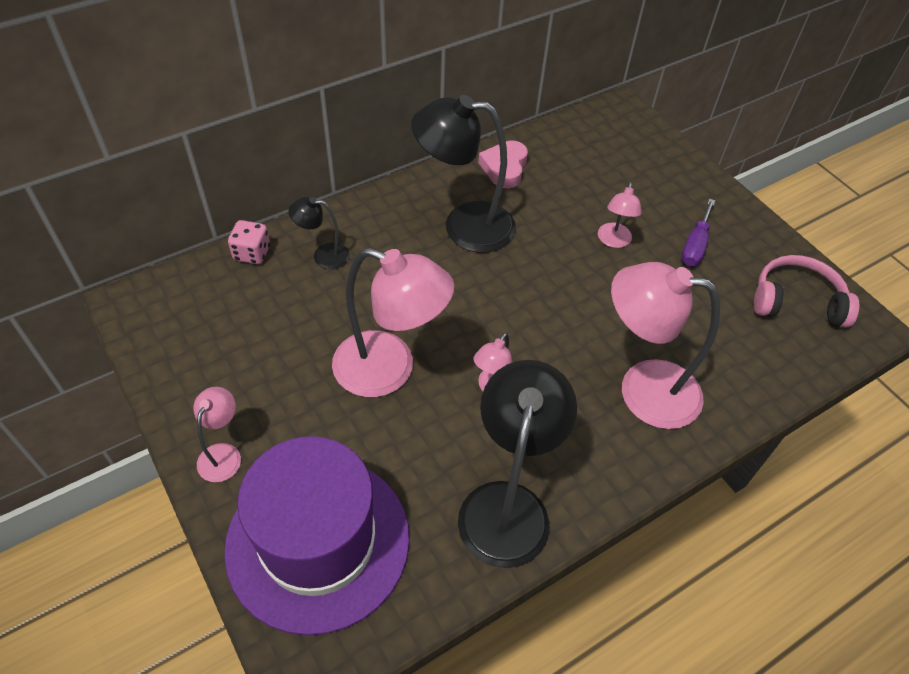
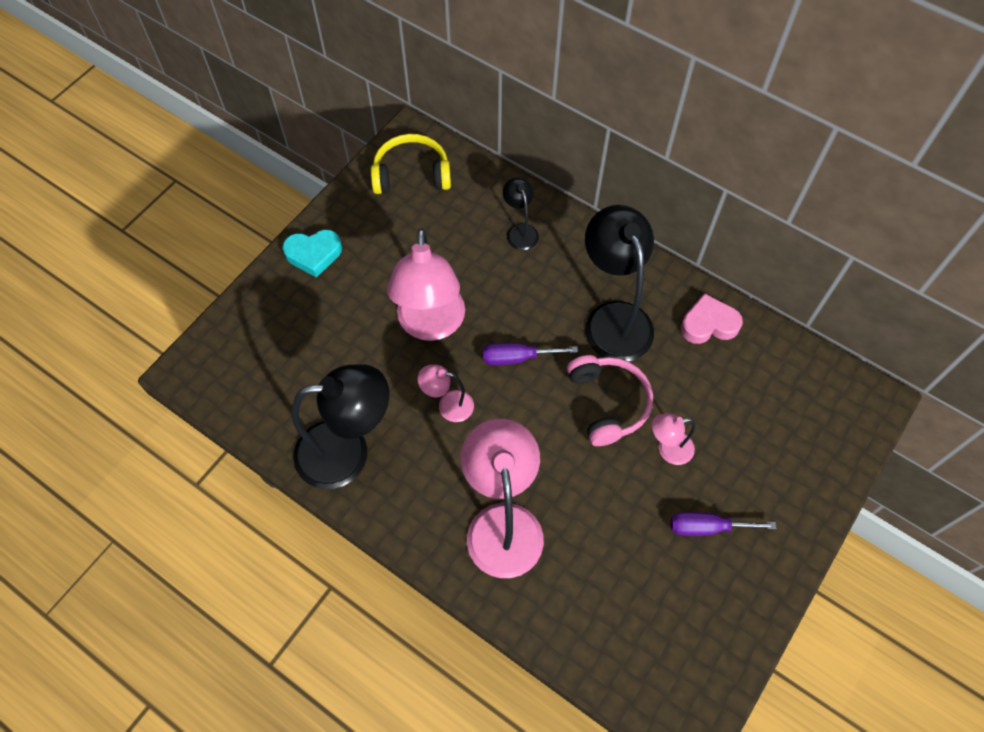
camera: 70 degrees right, 10 degrees up
pink lamp [193,387,241,482] -> turquoise heart [282,230,342,278]
purple hat [224,436,410,636] -> none
pink dice [228,220,270,264] -> none
pink headphones [754,255,859,327] -> pink headphones moved to [567,355,653,446]
none -> yellow headphones [371,134,451,194]
none -> purple screwdriver [483,343,578,365]

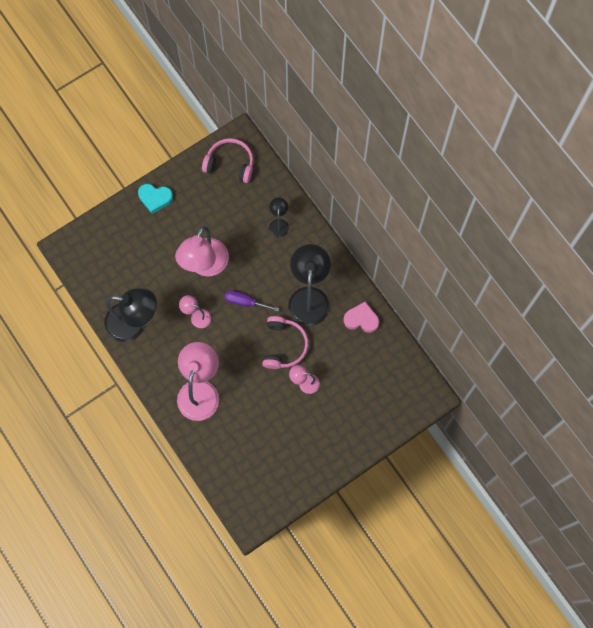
camera: 20 degrees right, 10 degrees up
yellow headphones [371,134,451,194] -> pink headphones [202,138,253,183]
purple screwdriver [671,512,777,536] -> none

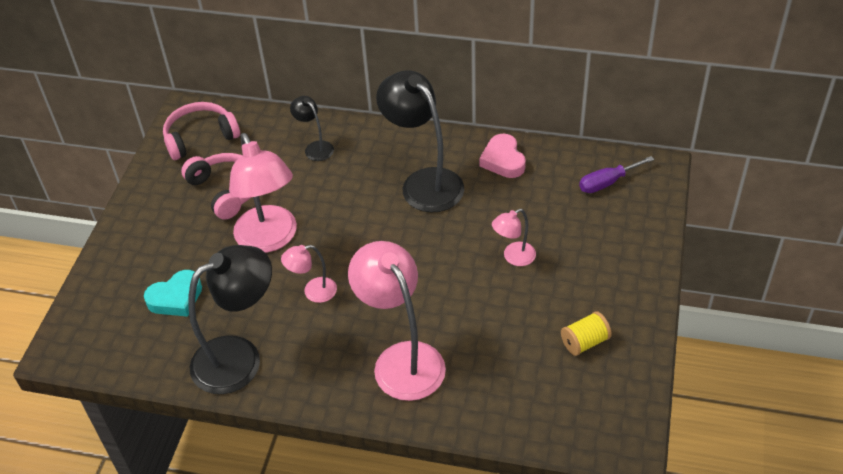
camera: 40 degrees left, 25 degrees down
turquoise heart [138,184,173,214] -> turquoise heart moved to [144,270,202,317]
purple screwdriver [225,290,279,312] -> purple screwdriver moved to [579,156,654,193]
pink headphones [262,316,309,369] -> pink headphones moved to [181,153,251,220]
pink heart [344,302,379,333] -> pink heart turned 75 degrees counterclockwise [480,134,526,178]
none -> yellow spool [561,311,612,356]

